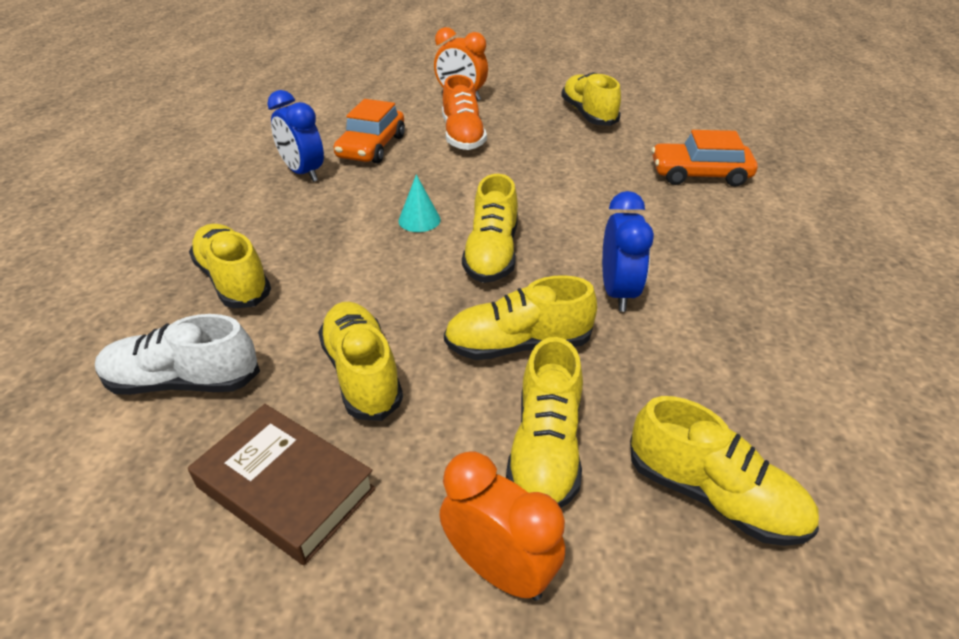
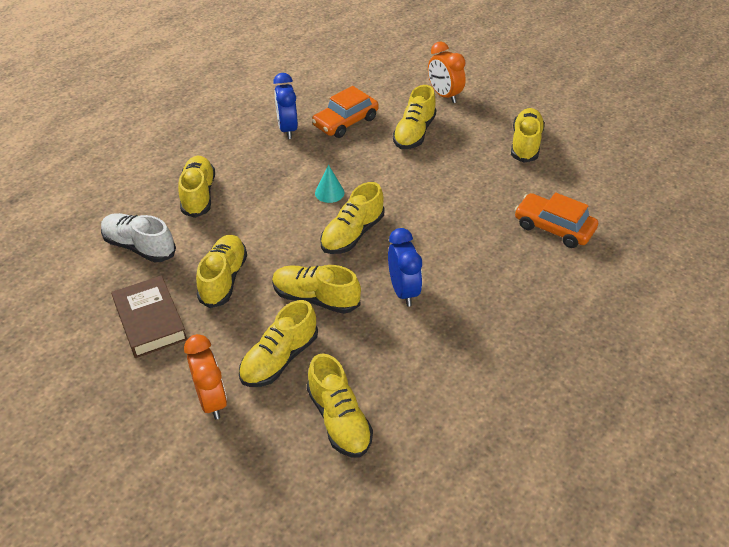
camera: 30 degrees right, 5 degrees up
orange shoe [442,75,487,150] -> yellow shoe [393,85,436,149]
blue clock [602,191,654,312] -> blue clock turned 45 degrees counterclockwise [388,228,422,307]

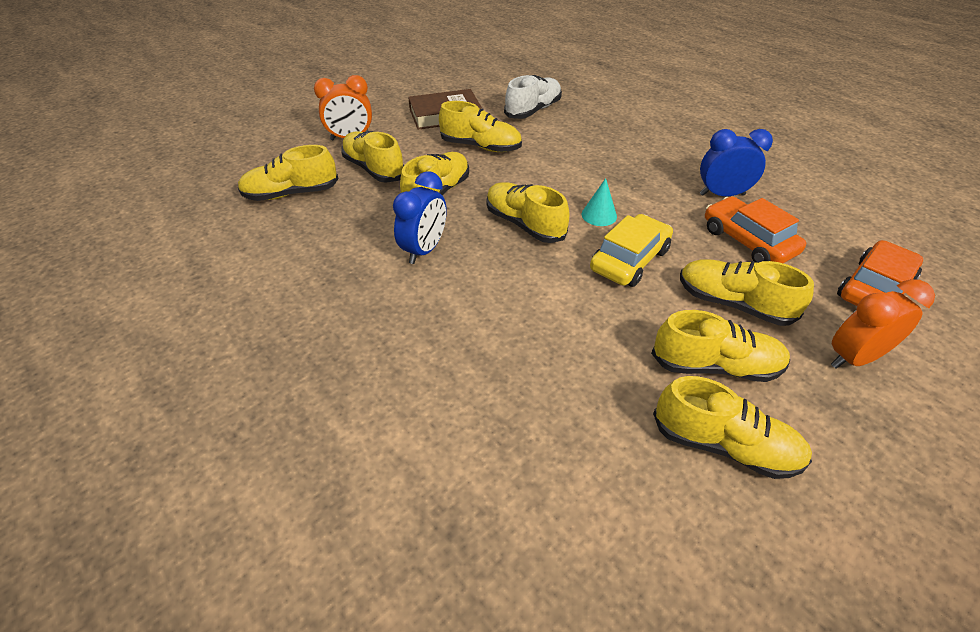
camera: 100 degrees right, 0 degrees up
yellow shoe [178,156,215,218] -> yellow shoe moved to [651,310,790,382]
blue clock [388,228,422,307] -> blue clock turned 60 degrees counterclockwise [393,171,447,264]
orange car [515,192,598,248] -> orange car moved to [837,240,923,306]
none -> yellow car [590,214,673,287]

